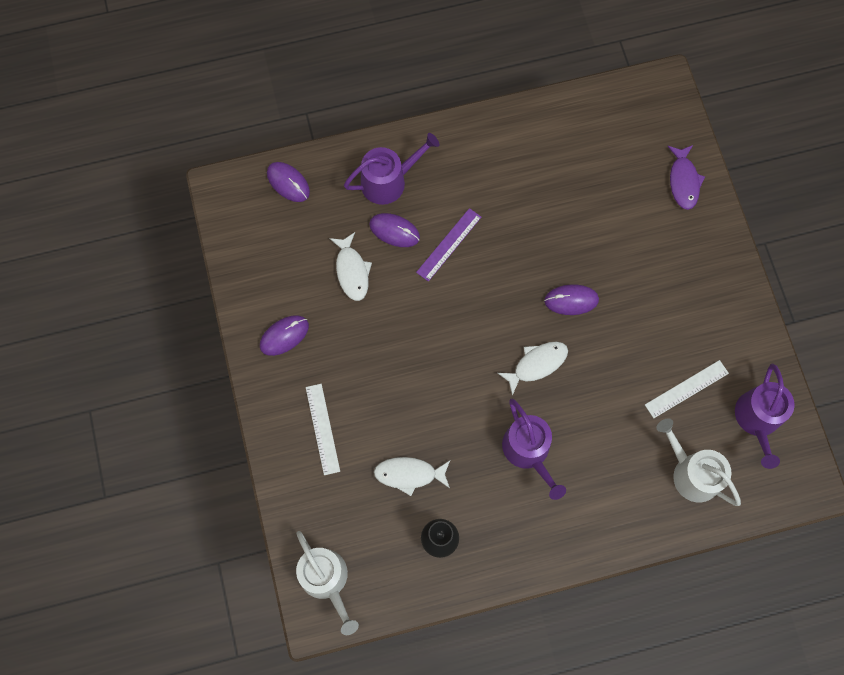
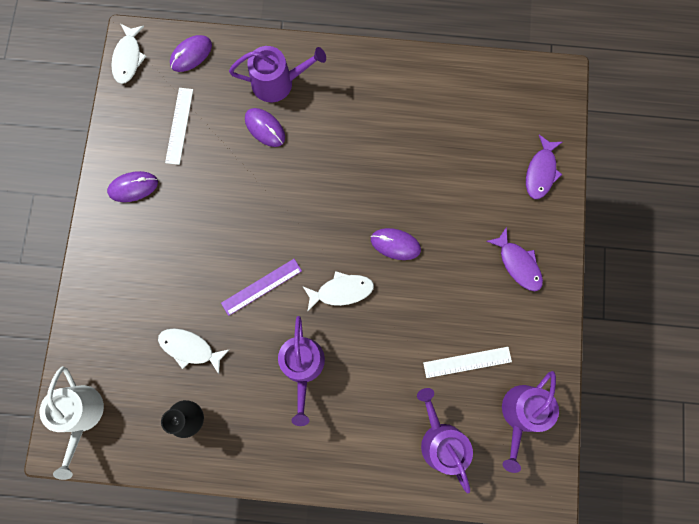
camera: 20 degrees right, 5 degrees up
purple mouse [267,162,310,202] -> purple mouse turned 75 degrees clockwise [170,35,212,72]
white ruler [306,384,340,475] -> white ruler moved to [165,88,193,165]
white fish [329,232,372,301] -> white fish moved to [111,24,146,84]
purple ruler [416,208,481,282] -> purple ruler moved to [221,259,302,316]
white watering can [656,418,741,506] -> purple watering can [417,388,473,494]
none -> purple fish [486,227,543,291]

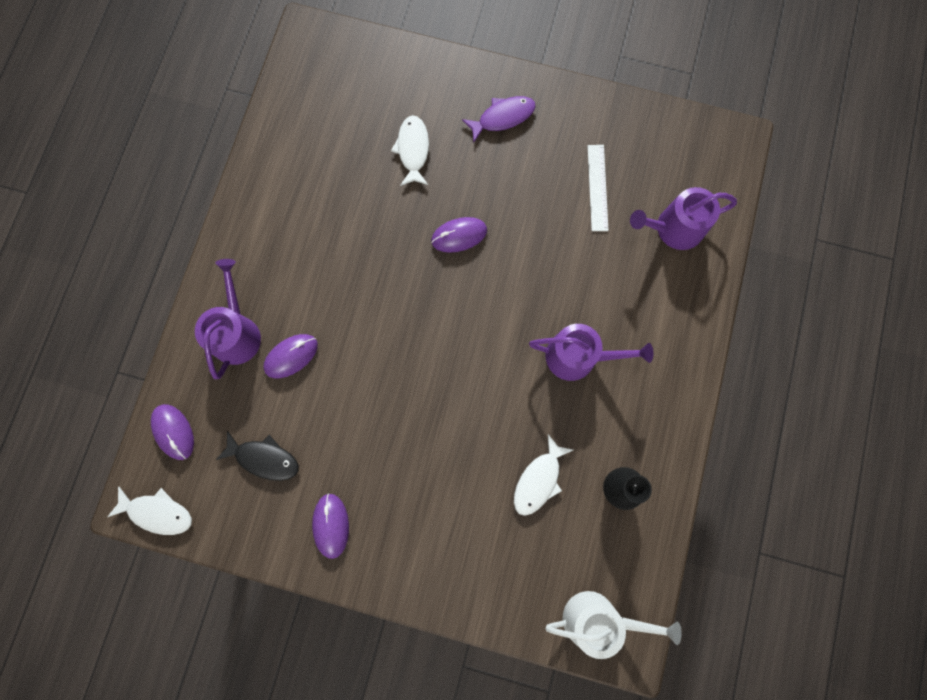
camera: 80 degrees left, 0 degrees up
white ruler [165,88,193,165] -> black fish [216,431,299,481]
purple ruler [221,259,302,316] -> none
white fish [303,271,374,311] -> white fish moved to [391,115,429,186]
purple mouse [371,228,421,260] -> purple mouse turned 45 degrees clockwise [431,217,487,253]
purple watering can [502,371,559,473] -> none
purple fish [526,135,562,199] -> none

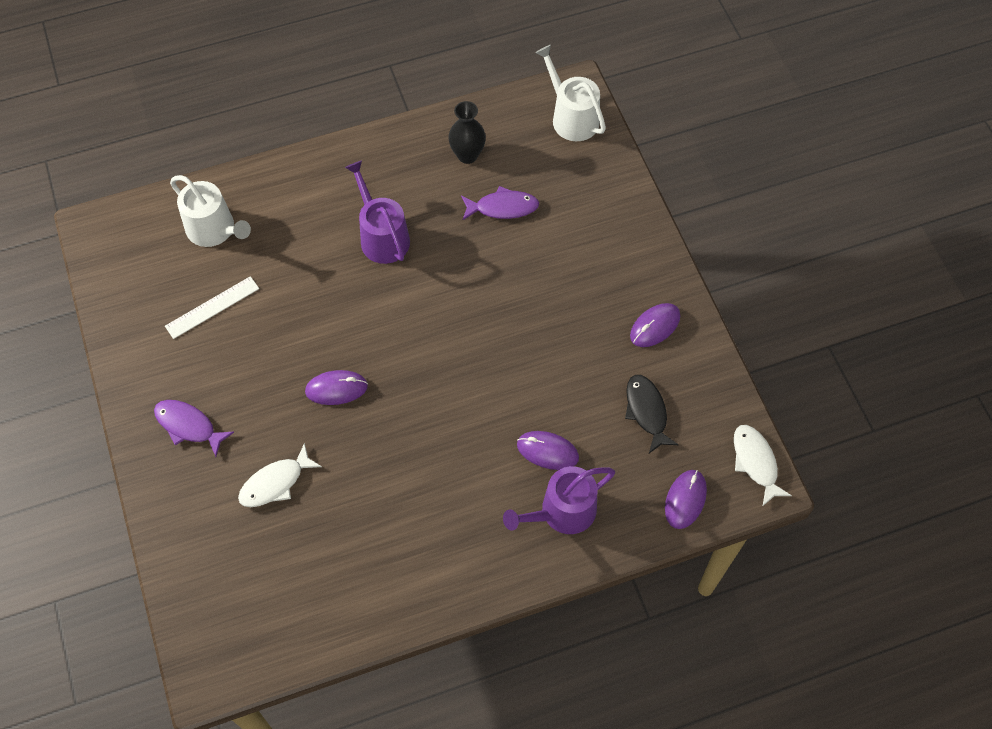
camera: 125 degrees left, 15 degrees down
purple mouse [431,217,487,253] -> purple mouse turned 45 degrees counterclockwise [305,370,368,405]
white fish [514,434,573,516] -> purple fish [461,186,539,220]
purple watering can [630,187,737,250] -> white watering can [170,175,251,247]

